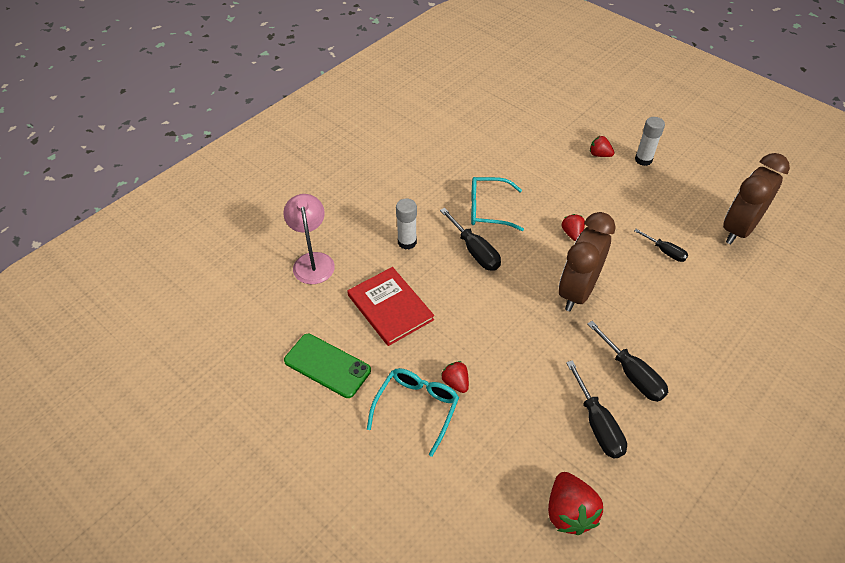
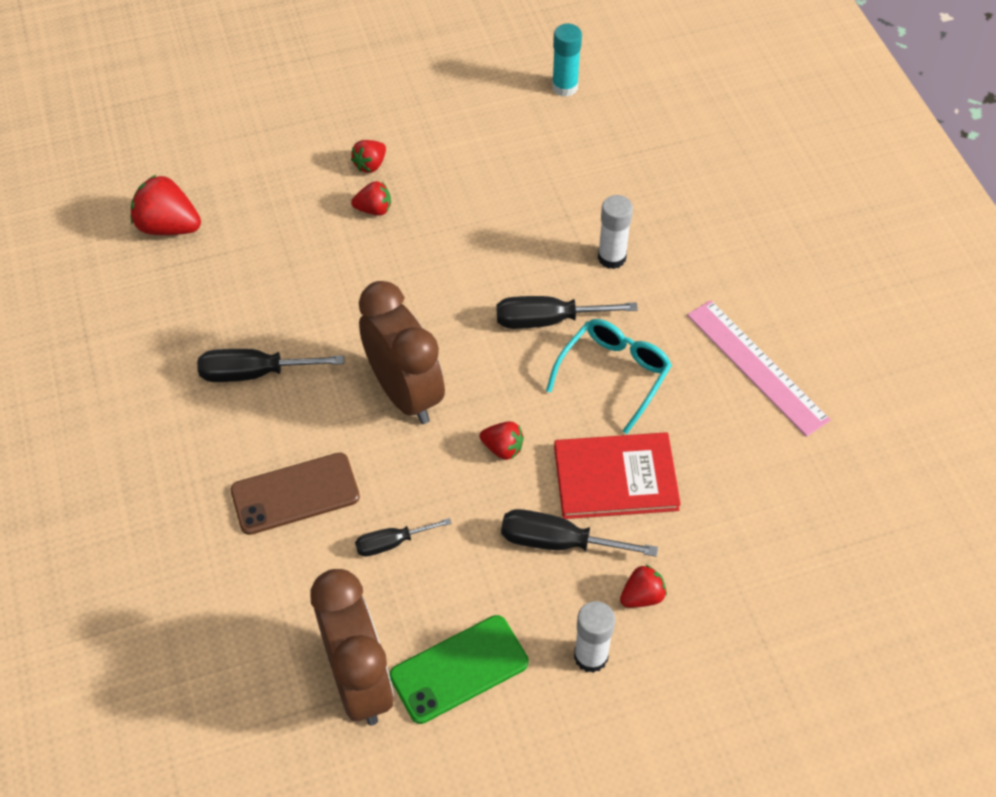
camera: 120 degrees right, 5 degrees up
pink lamp [284,194,335,284] -> none
green phone [284,334,371,398] -> green phone moved to [389,615,529,724]
red book [347,267,434,346] -> red book moved to [554,432,681,519]
turquoise glasses [367,368,459,457] -> red strawberry [351,140,386,173]
black screwdriver [566,360,627,458] -> black screwdriver moved to [501,509,658,557]
none -> brown phone [231,453,360,535]
none -> turquoise glue stick [552,24,582,97]
none -> pink ruler [687,300,831,437]

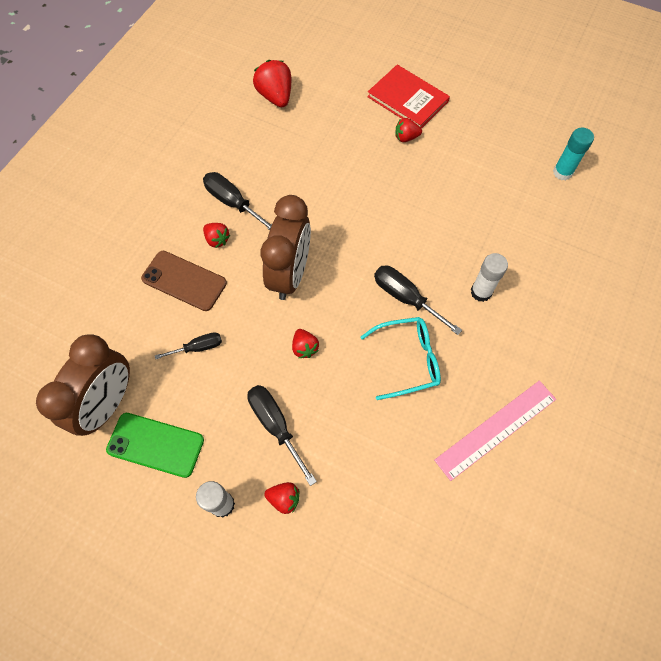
camera: 45 degrees right, 10 degrees up
red strawberry [351,181,391,216] -> red strawberry moved to [203,223,230,248]
black screwdriver [355,518,451,557] -> black screwdriver turned 135 degrees clockwise [155,332,222,359]
red book [554,432,681,519] -> red book moved to [367,65,450,129]
pink ruler [687,300,831,437] -> pink ruler turned 45 degrees clockwise [434,380,556,481]

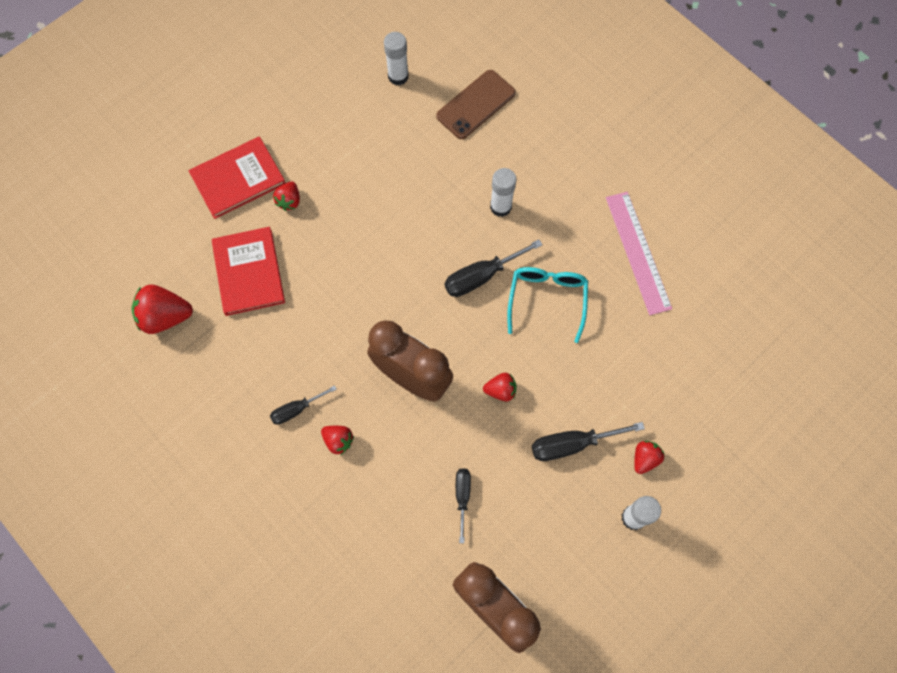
camera: 70 degrees left, 5 degrees up
green phone [106,413,204,478] -> none
brown phone [141,251,227,311] -> brown phone moved to [436,70,516,139]
black screwdriver [203,172,272,230] -> black screwdriver [270,385,337,425], size x0.63
red strawberry [203,223,230,248] -> red strawberry turned 60 degrees clockwise [321,426,354,455]
turquoise glue stick [553,128,594,181] -> white glue stick [384,32,409,85]
none -> red book [212,227,285,316]

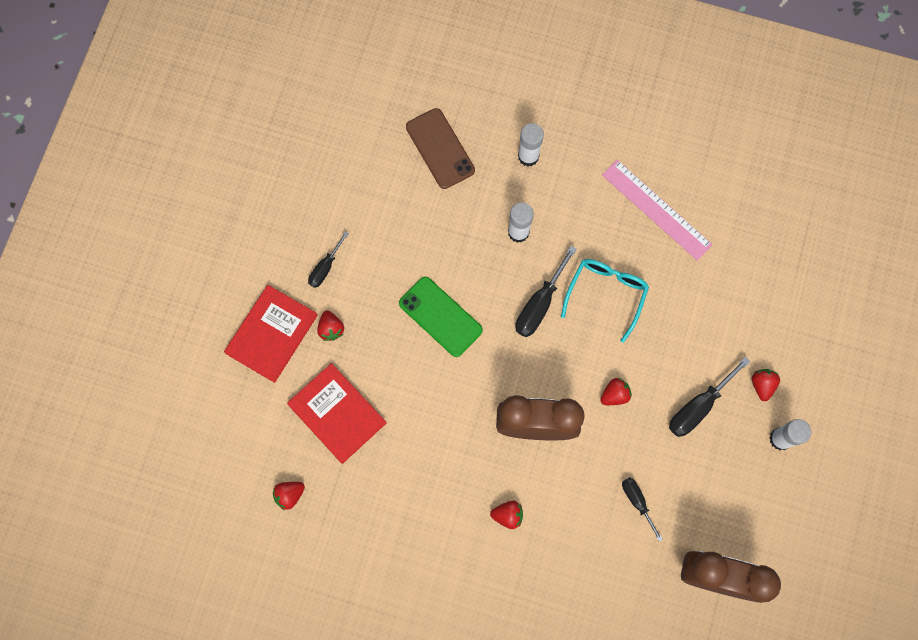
camera: 30 degrees left, 5 degrees up
red strawberry [132,285,193,334] -> red strawberry [273,482,305,510], size x0.58
black screwdriver [270,385,337,425] -> black screwdriver moved to [308,231,349,288]
white glue stick [384,32,409,85] -> white glue stick moved to [518,123,544,166]
brown phone [436,70,516,139] -> brown phone turned 45 degrees counterclockwise [406,108,475,189]
turquoise glasses [507,267,588,343] -> turquoise glasses turned 45 degrees clockwise [561,259,649,343]
none -> green phone [399,277,483,357]

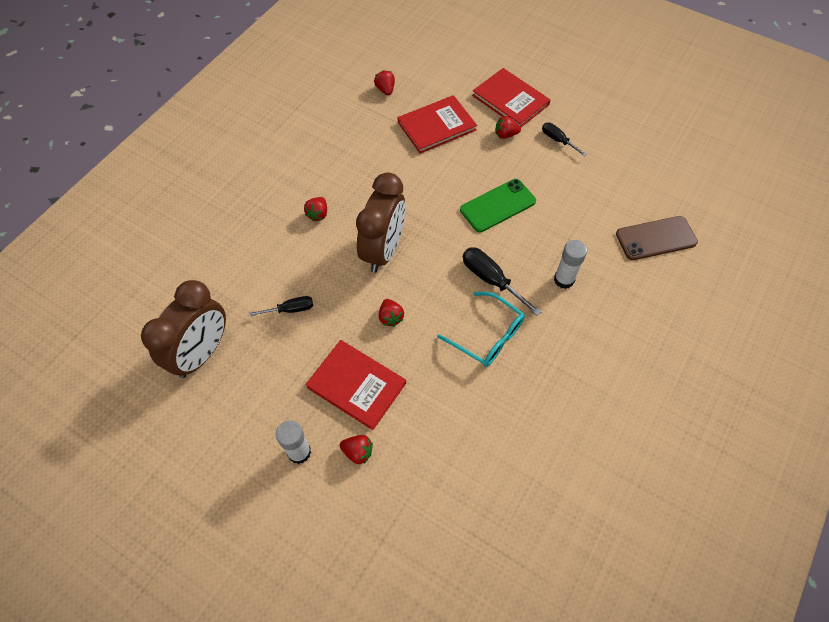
camera: 105 degrees right, 15 degrees down
white glue stick [518,123,544,166] -> none
pink ruler [602,160,713,260] -> none
black screwdriver [669,357,750,437] -> red book [305,340,406,430]

